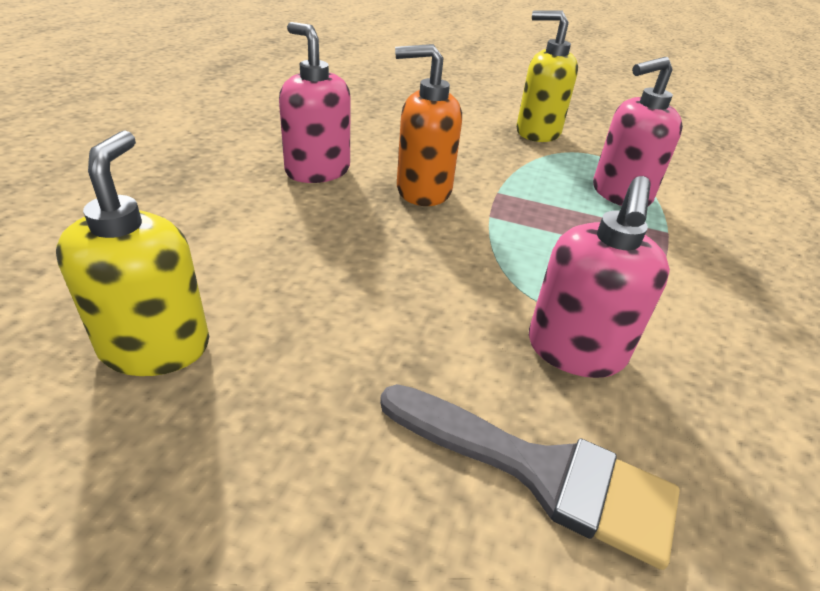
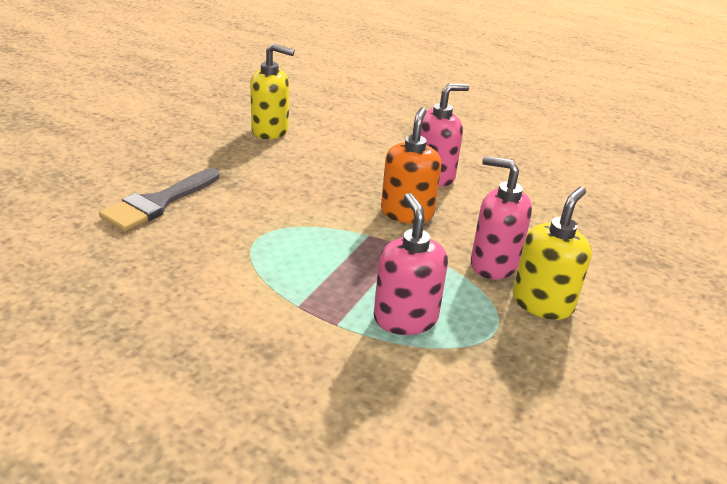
camera: 100 degrees right, 5 degrees down
pink soap dispenser [529,176,670,378] -> pink soap dispenser moved to [471,156,532,279]

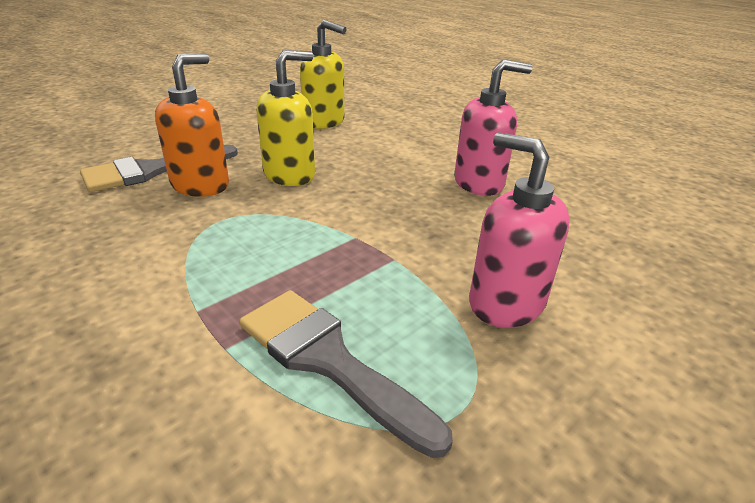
camera: 20 degrees right, 0 degrees up
pink soap dispenser [374,193,448,335] -> grey brush [239,290,453,458]
orange soap dispenser [381,108,441,224] -> orange soap dispenser moved to [155,53,229,197]
yellow soap dispenser [513,187,592,320] -> yellow soap dispenser moved to [257,50,315,186]

